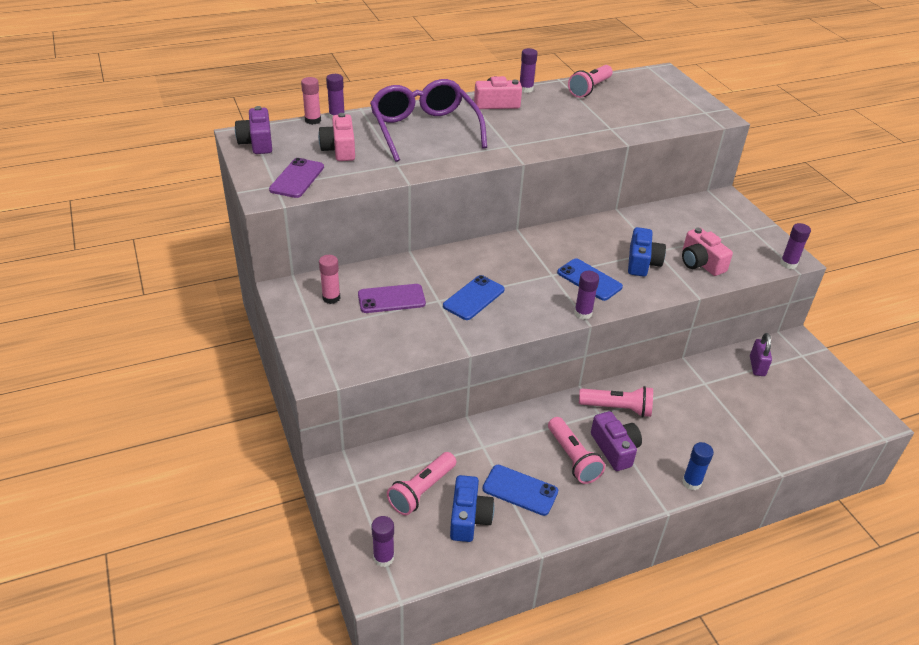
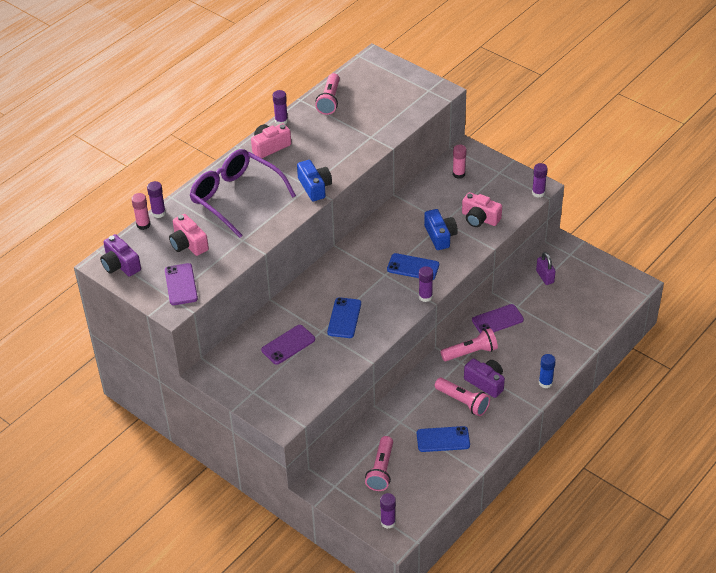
camera: 25 degrees left, 5 degrees up
pink glue stick [319,255,340,304] -> pink glue stick moved to [453,145,467,179]
blue camera [450,475,495,542] -> blue camera moved to [297,160,332,201]
none -> purple phone [472,304,524,333]

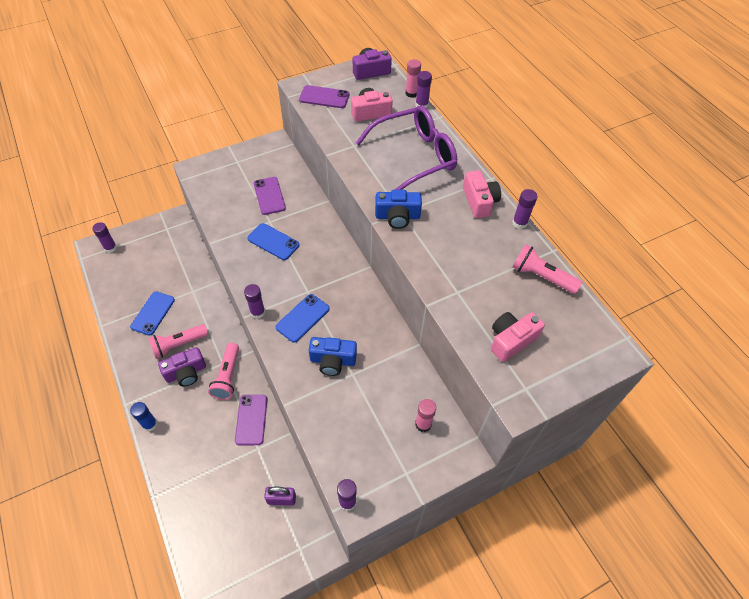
camera: 110 degrees right, 10 degrees up
pink flashlight [365,436,393,491] -> none
pink camera [462,192,502,227] -> pink camera moved to [491,312,545,362]

